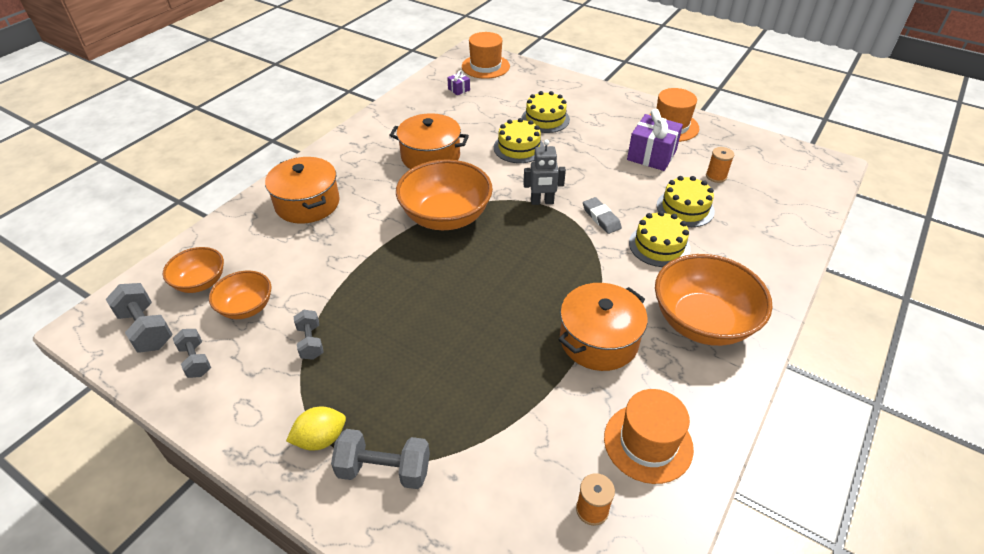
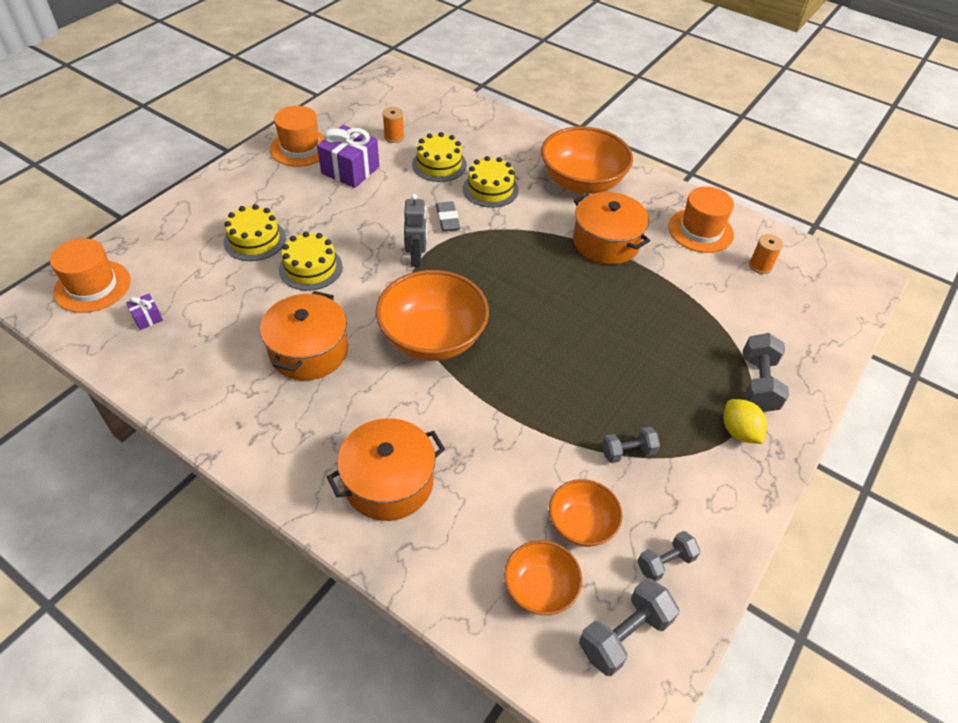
camera: 90 degrees left, 5 degrees up
grey eraser [583,197,622,234] -> grey eraser turned 75 degrees counterclockwise [436,201,460,231]

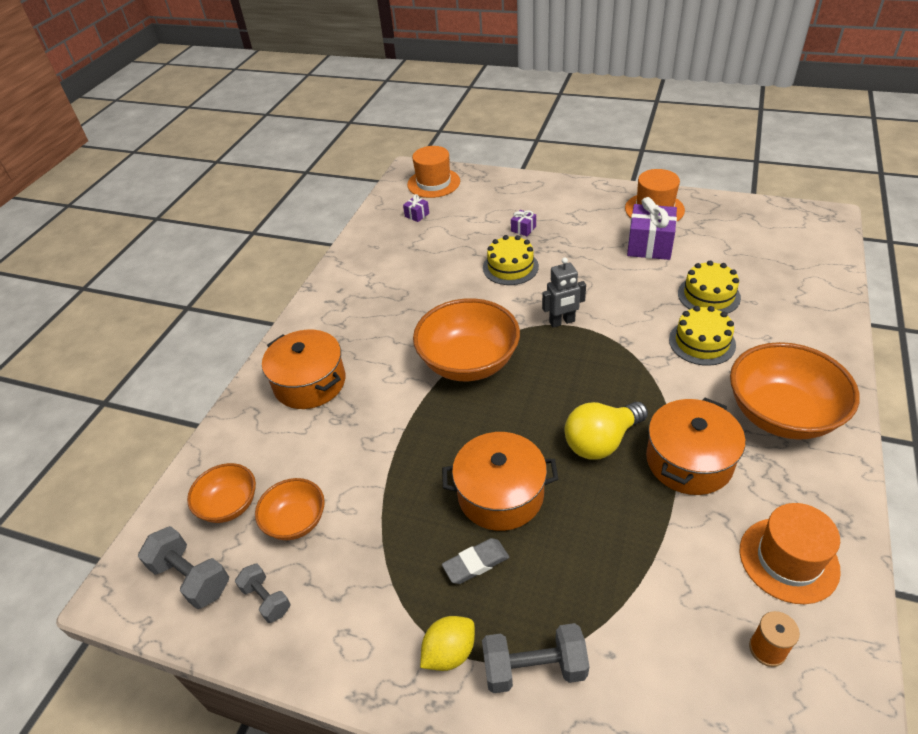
camera: 80 degrees right, 5 degrees down
yellow cake [224,204,286,261] -> purple gift [511,210,536,236]
orange pot [260,291,348,380] -> orange pot moved to [442,432,558,531]
orange spool [382,107,404,143] -> none
grey eraser [436,201,460,231] -> grey eraser moved to [442,538,509,584]
grey dumbbell [602,427,660,463] -> none
none -> yellow light bulb [565,402,648,460]

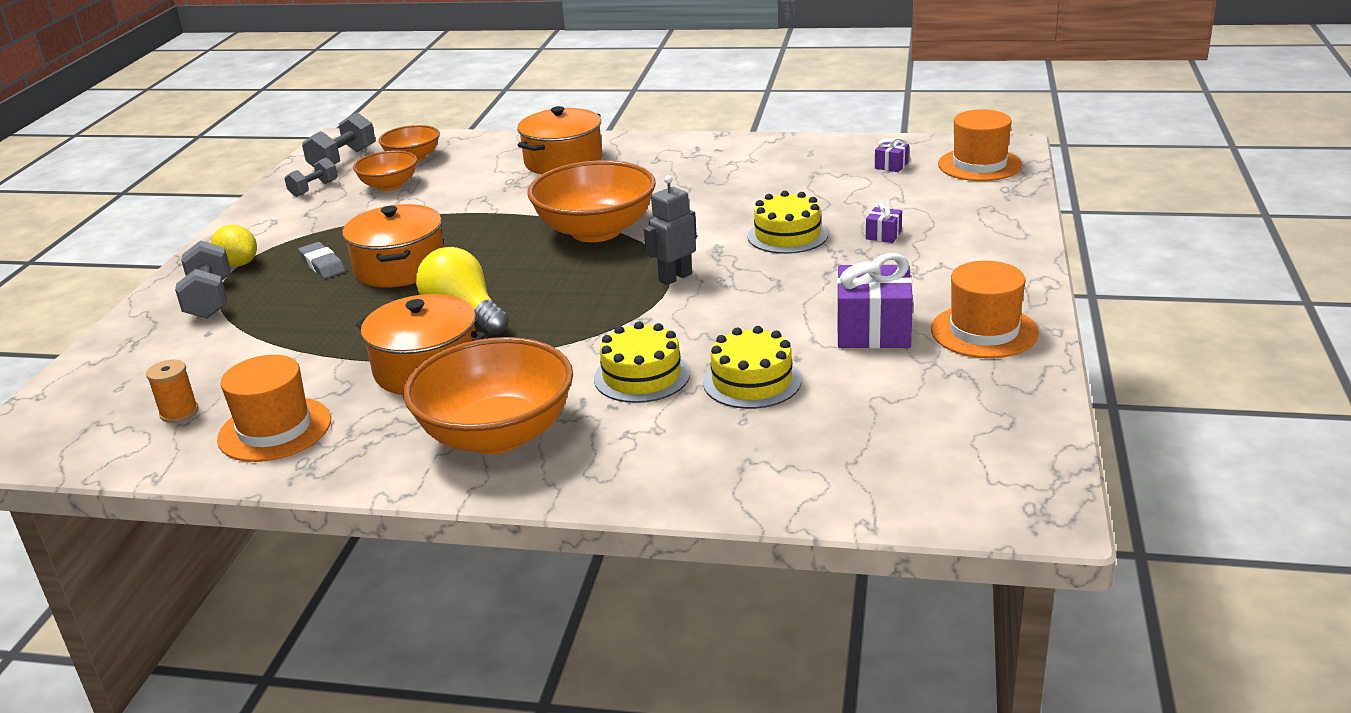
camera: 80 degrees right, 15 degrees down
grey robot [542,257,586,328] -> grey robot turned 75 degrees clockwise [644,175,697,285]

